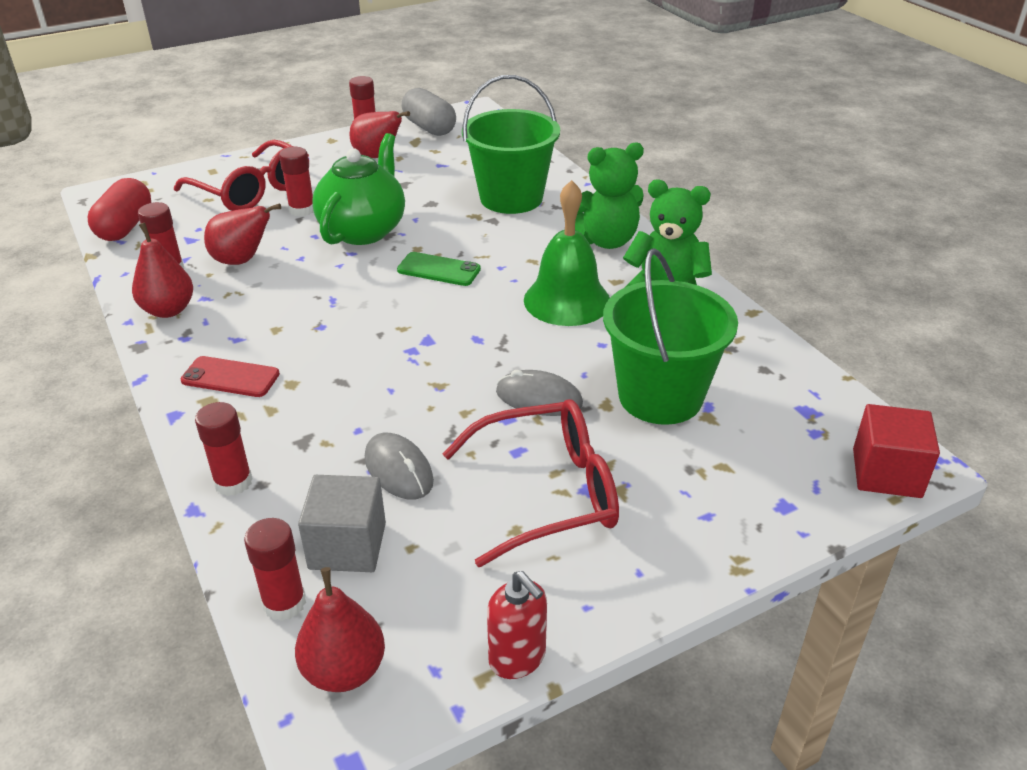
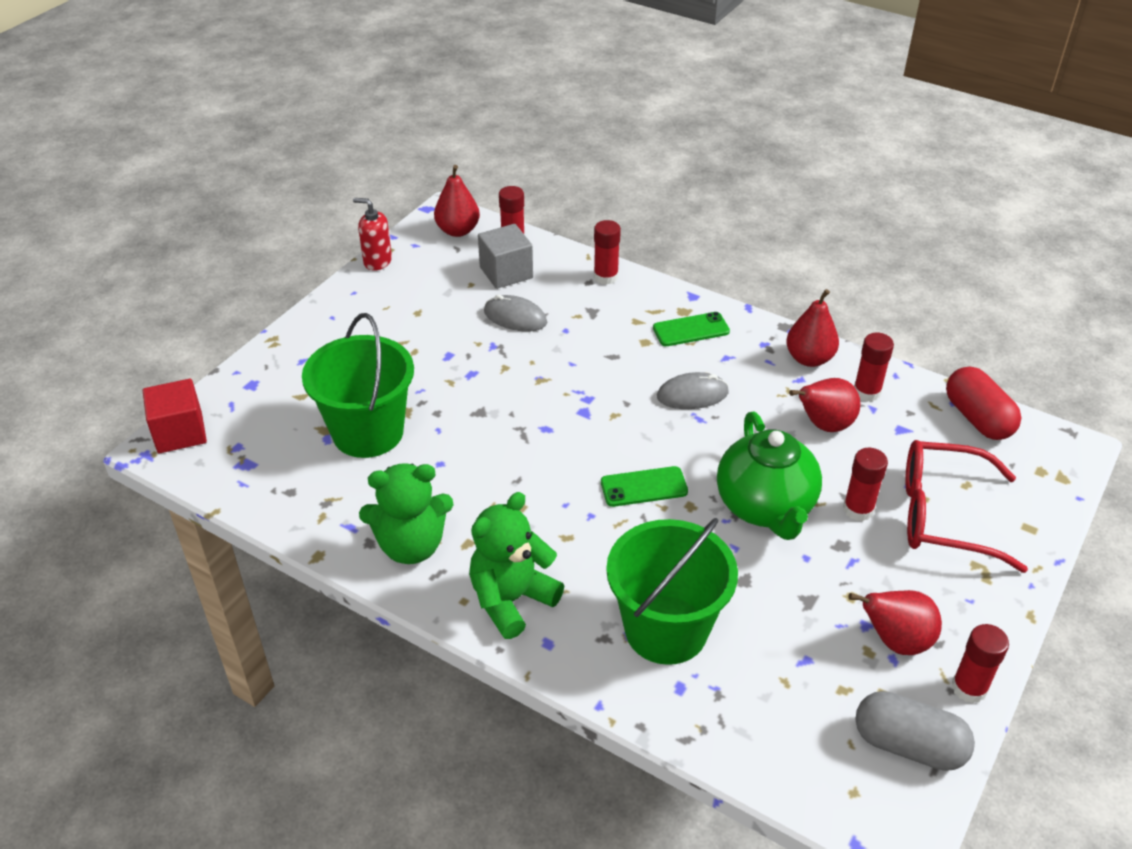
camera: 150 degrees right, 5 degrees up
red phone [180,356,280,397] -> green phone [653,312,730,346]
red glasses [443,399,619,567] -> none
grey mouse [496,370,583,416] -> grey mouse moved to [657,372,729,409]
green bell [524,180,610,326] -> none

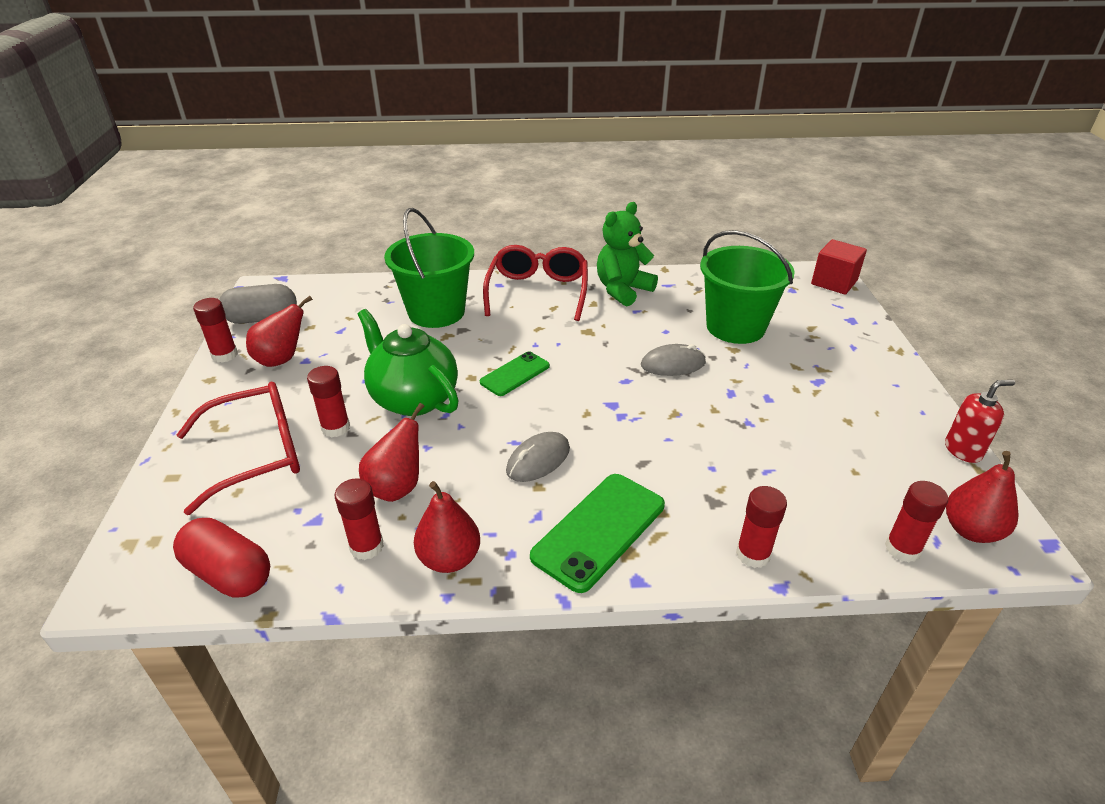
camera: 145 degrees right, 5 degrees down
green teddy bear [469,492,564,639] -> red glasses [483,245,588,321]
grey cube [478,224,533,289] -> none
grey mouse [484,294,547,332] -> grey mouse moved to [641,344,706,376]
green phone [653,312,730,346] -> green phone [530,474,665,593], size x1.63

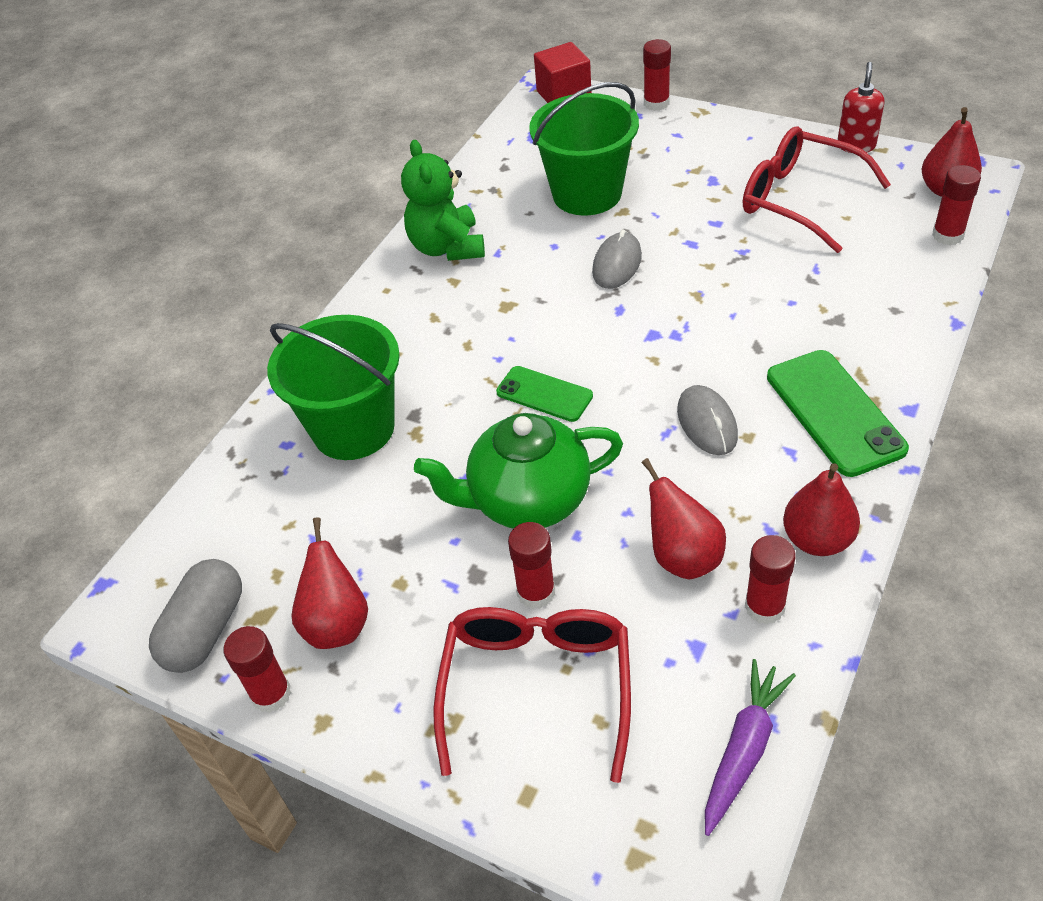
camera: 55 degrees left, 10 degrees up
red capsule [173,518,270,598] -> purple carrot [705,659,796,836]
green phone [480,351,550,396] -> green phone turned 45 degrees counterclockwise [496,366,593,422]
red glasses [483,245,588,321] -> red glasses moved to [743,126,891,253]
red glue stick [736,486,787,568] -> red glue stick moved to [643,39,671,111]

